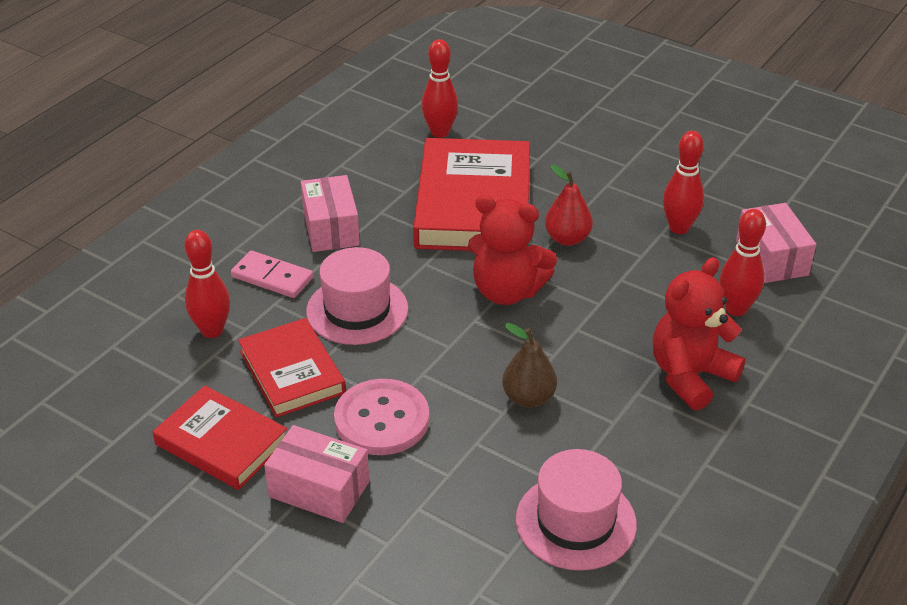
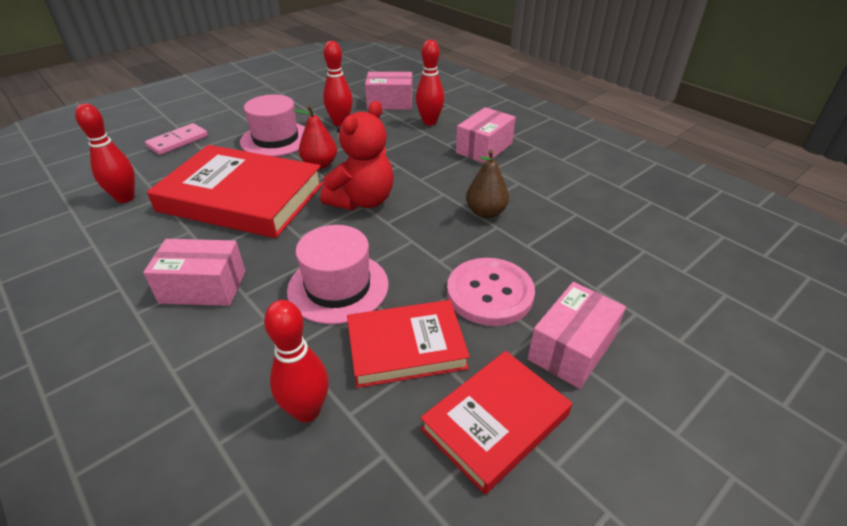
camera: 75 degrees left, 0 degrees up
pink domino [231,251,313,298] -> pink domino moved to [145,123,208,155]
pink hat [516,449,637,571] -> pink hat moved to [240,94,305,156]
red teddy bear [653,257,745,411] -> pink box [456,107,516,163]

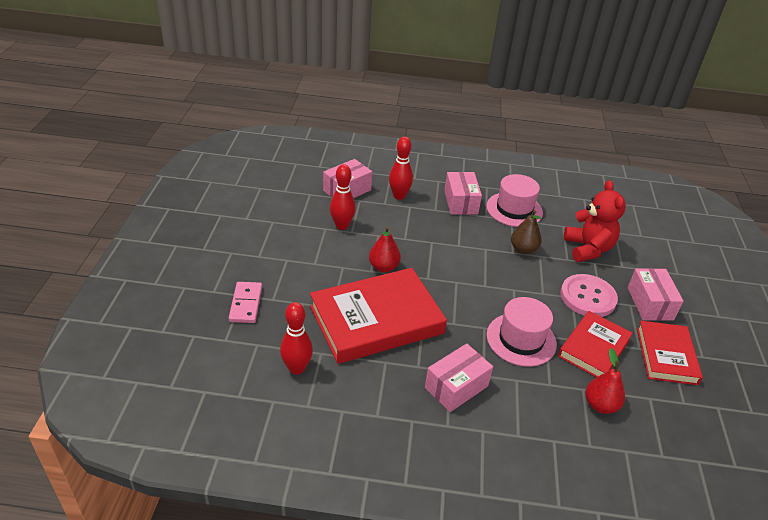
camera: 45 degrees left, 0 degrees up
pink hat [240,94,305,156] -> pink hat moved to [486,174,543,227]
red bowling pin [264,300,329,422] -> red pear [586,348,625,414]
red teddy bear [320,101,394,210] -> red teddy bear moved to [564,180,626,262]

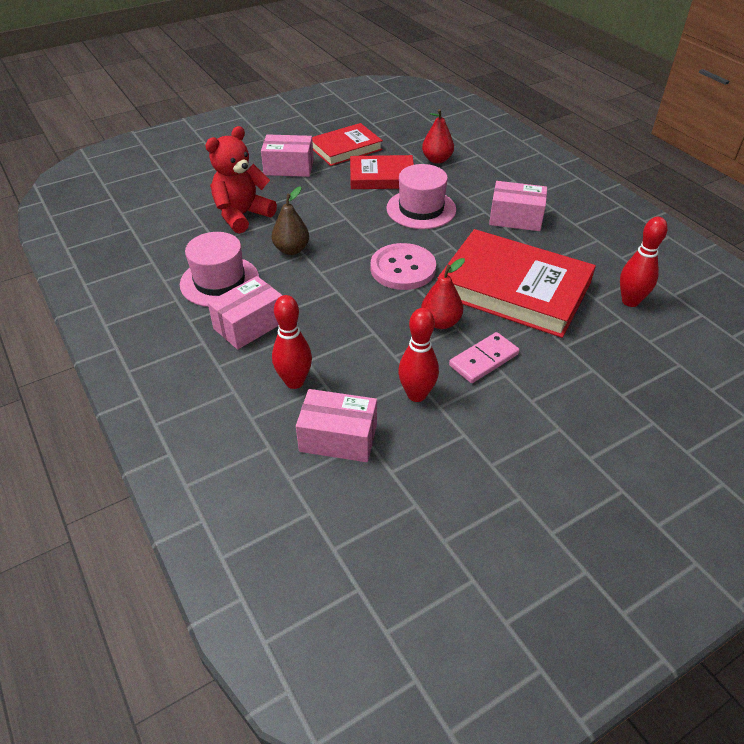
camera: 125 degrees left, 5 degrees up
pink domino [229,282,262,323] -> pink domino moved to [449,332,519,383]
pink button [560,274,618,317] -> pink button moved to [370,243,436,290]
pink box [628,268,684,321] -> pink box turned 45 degrees clockwise [261,134,314,177]

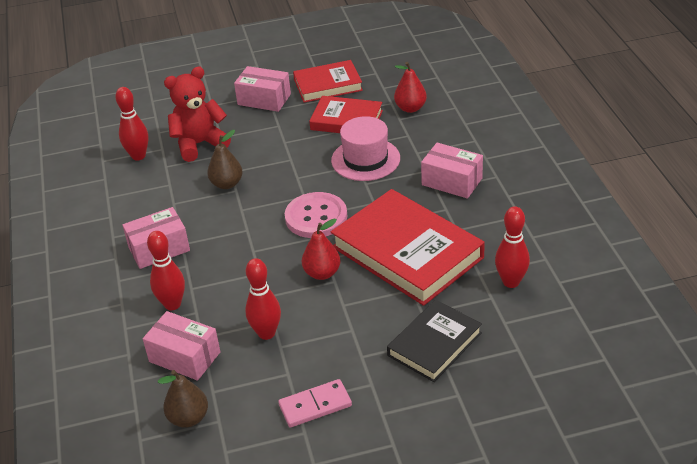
camera: 20 degrees right, 5 degrees down
pink hat [180,232,259,307] -> none
pink domino [449,332,519,383] -> pink domino moved to [278,379,352,427]
none -> red bowling pin [115,87,148,161]
none -> brown pear [158,370,208,428]
none -> black book [387,300,482,382]

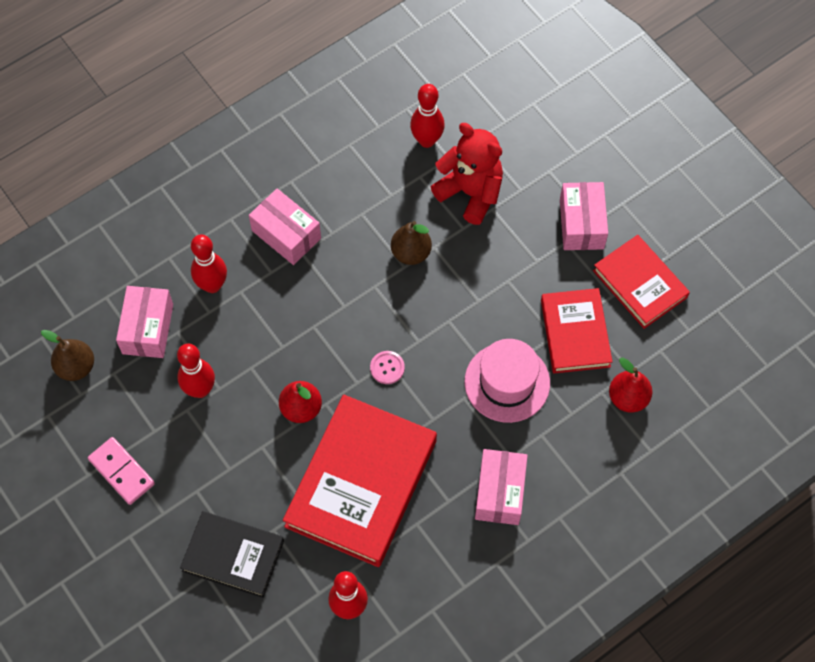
camera: 65 degrees right, 25 degrees up
pink button [285,192,347,238] -> pink button [370,351,405,384], size x0.48

